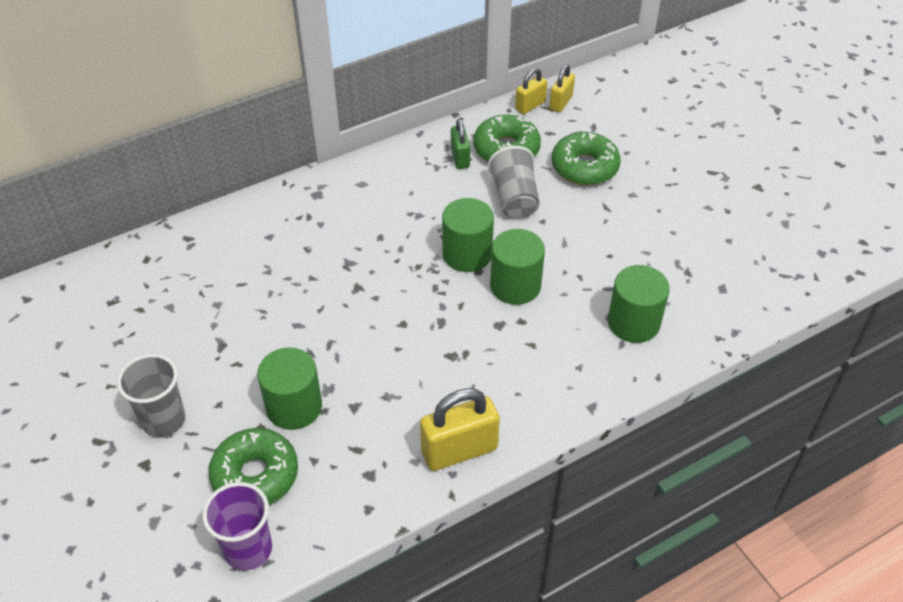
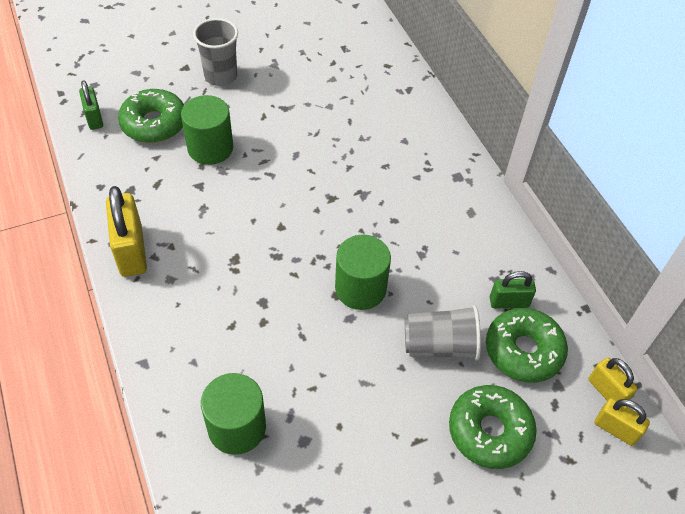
camera: 95 degrees right, 5 degrees up
purple cup [202,482,272,570] -> green padlock [79,80,103,130]
green cylinder [490,229,545,305] -> none

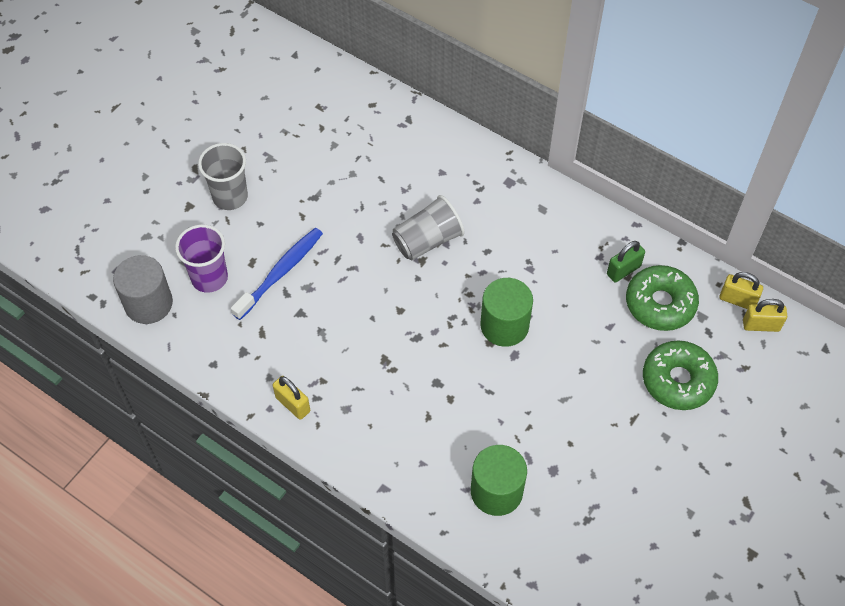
camera: 30 degrees left, 5 degrees up
green padlock [79,80,103,130] -> grey cylinder [113,255,173,324]
yellow padlock [106,186,147,277] -> yellow padlock [273,376,310,420], size x0.59
green donut [118,89,184,143] -> purple cup [175,225,228,293]
green cylinder [181,95,233,165] -> blue toothbrush [231,228,323,320]
grey cup [405,305,481,361] -> grey cup moved to [392,195,465,260]

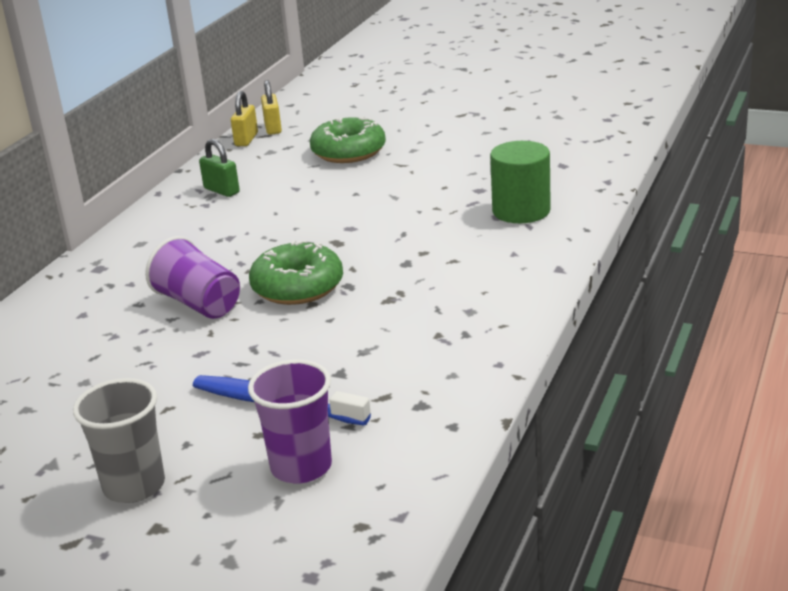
camera: 100 degrees left, 30 degrees down
grey cylinder [113,255,173,324] -> none
yellow padlock [273,376,310,420] -> none
grey cup [392,195,465,260] -> purple cup [145,236,240,319]
green cylinder [480,278,533,347] -> none
green donut [626,265,699,331] -> green donut moved to [249,241,343,305]

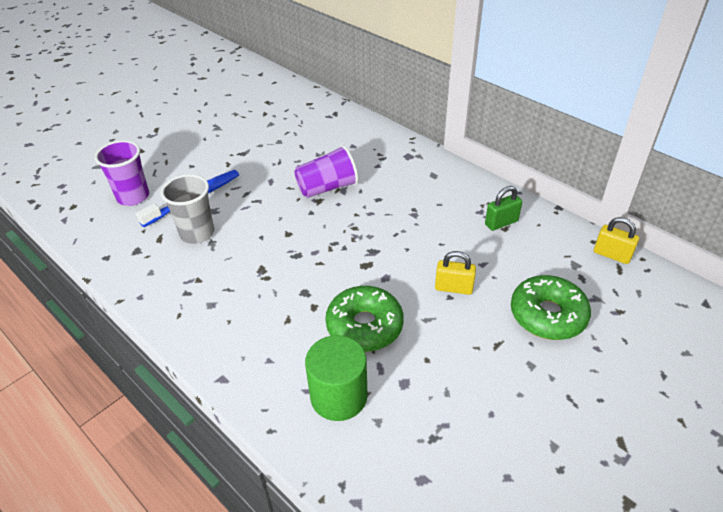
camera: 110 degrees right, 15 degrees up
grey cup [73,378,165,503] -> grey cup moved to [161,174,214,244]
green donut [249,241,343,305] -> green donut moved to [325,286,404,352]
yellow padlock [261,80,282,135] -> yellow padlock moved to [435,251,476,295]

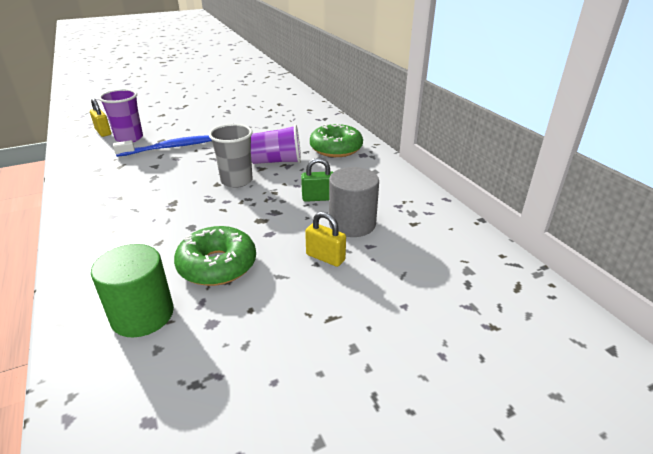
camera: 20 degrees right, 10 degrees down
grey cup [161,174,214,244] -> grey cup moved to [209,124,253,188]
green padlock [485,186,522,231] -> green padlock moved to [301,158,333,202]
green donut [511,275,591,340] -> green donut moved to [310,124,363,157]
yellow padlock [594,217,639,264] -> yellow padlock moved to [90,98,111,137]
none -> grey cylinder [329,167,379,237]

